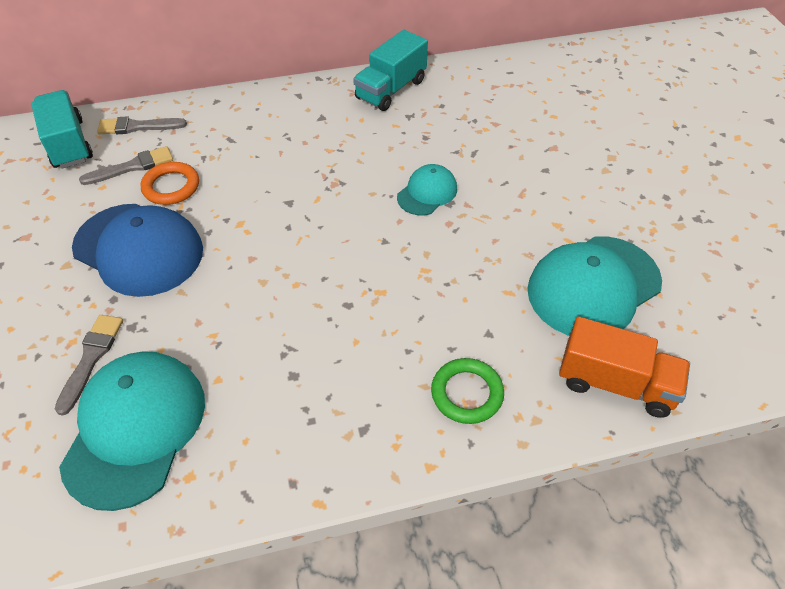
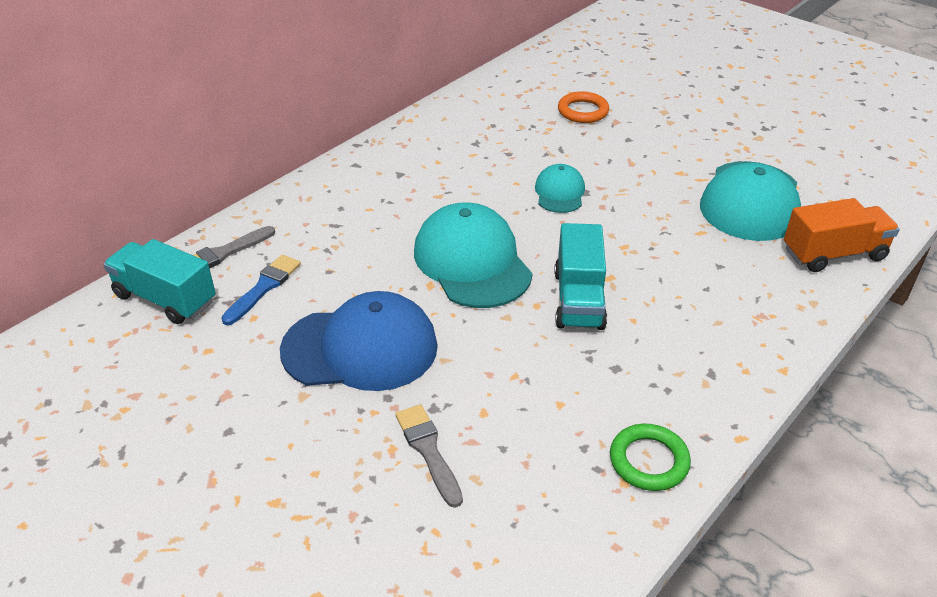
camera: 35 degrees left, 10 degrees down
turquoise cap [59,351,205,511] -> turquoise cap moved to [414,202,533,308]
grey brush [79,146,173,185] -> blue brush [221,255,301,325]
orange ring [141,162,199,205] -> orange ring moved to [558,91,609,123]
turquoise truck [353,30,428,111] -> turquoise truck moved to [554,223,607,330]
green ring [431,358,504,424] -> green ring moved to [610,424,691,491]

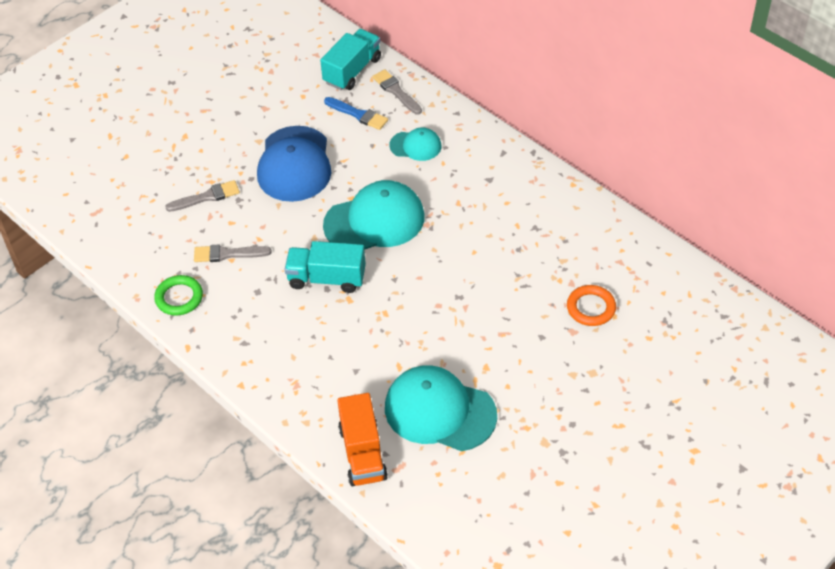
camera: 95 degrees right, 10 degrees up
turquoise cap [535,164,585,213] -> turquoise cap moved to [390,128,441,161]
none -> grey brush [194,245,271,262]

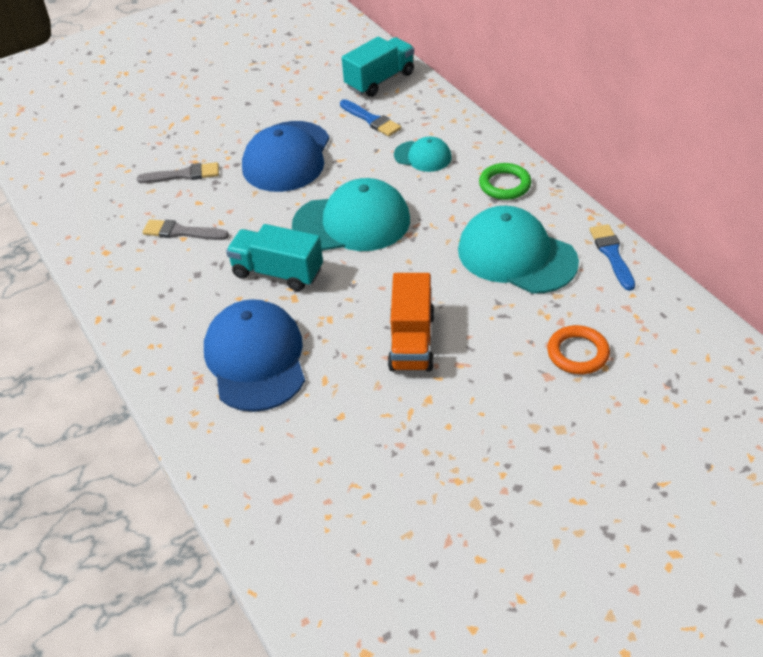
camera: 15 degrees right, 5 degrees down
green ring [154,275,203,316] -> green ring moved to [479,163,531,200]
orange truck [337,393,388,486] -> orange truck moved to [388,273,434,371]
grey brush [372,69,422,114] -> none
turquoise cap [385,365,497,451] -> turquoise cap moved to [458,206,579,294]
none -> blue cap [204,299,305,412]
none -> blue brush [589,224,635,291]

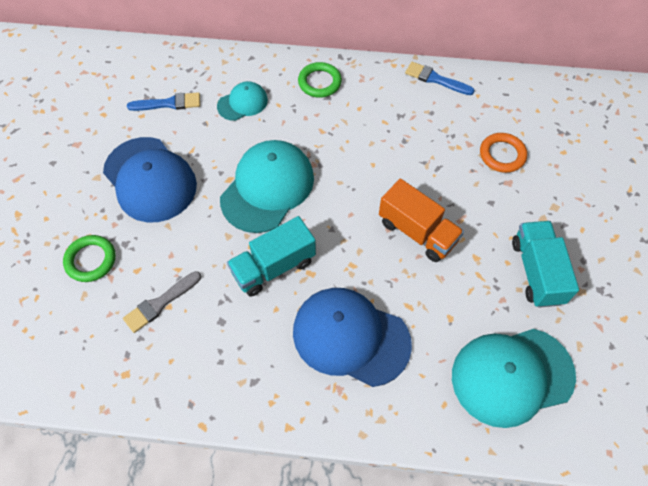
camera: 55 degrees left, 15 degrees up
grey brush [137,162,219,183] -> green ring [63,235,116,282]
turquoise truck [342,37,414,97] -> turquoise truck moved to [512,221,579,308]
turquoise cap [458,206,579,294] -> turquoise cap moved to [452,329,576,428]

